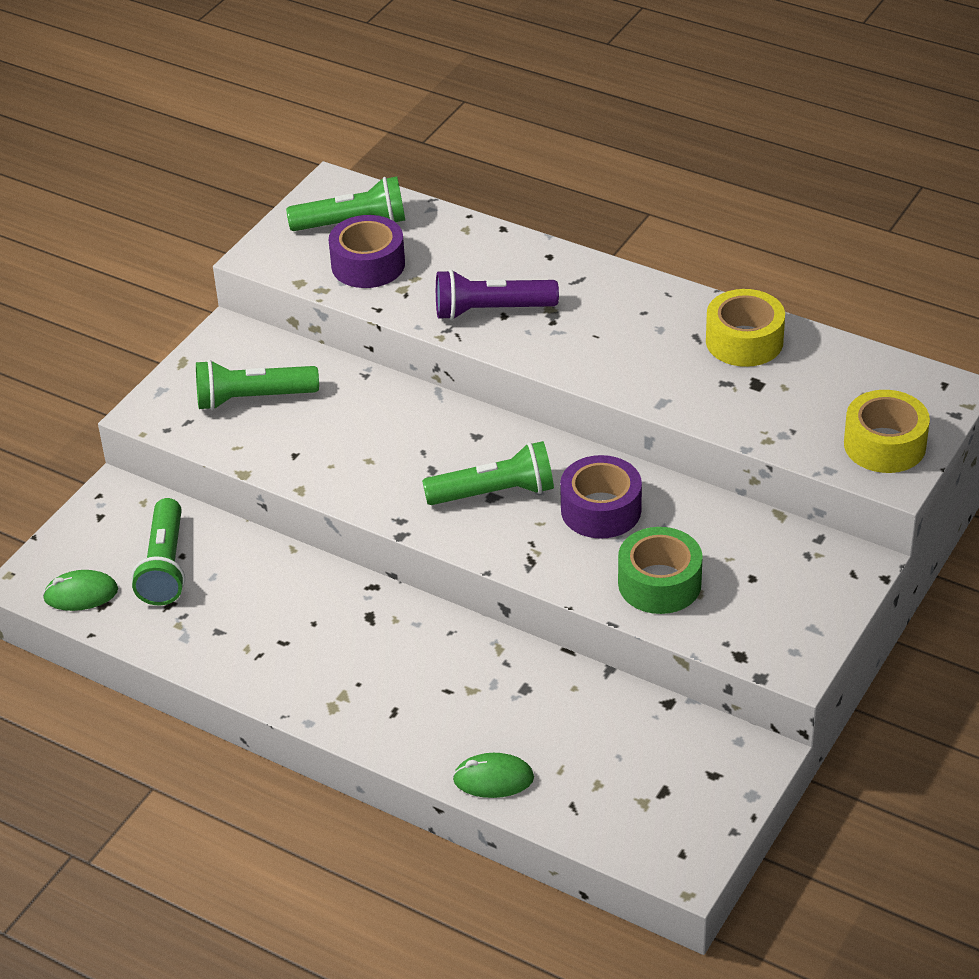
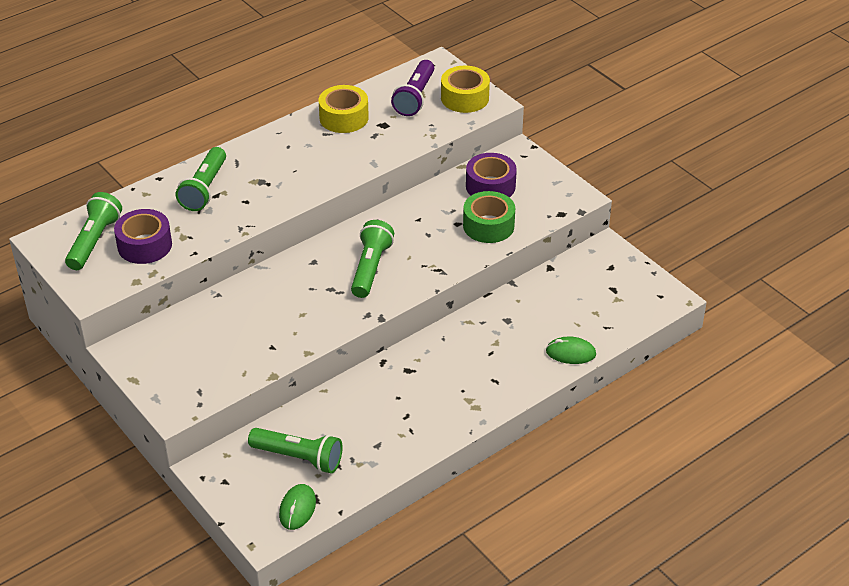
camera: 70 degrees left, 0 degrees up
green flashlight [196,360,319,410] -> green flashlight moved to [176,147,226,211]
purple flashlight [436,269,559,320] -> purple flashlight moved to [391,60,434,116]
green mouse [453,753,534,798] -> green mouse turned 75 degrees clockwise [546,337,596,364]
purple tape [560,455,642,539] -> purple tape moved to [466,153,517,197]

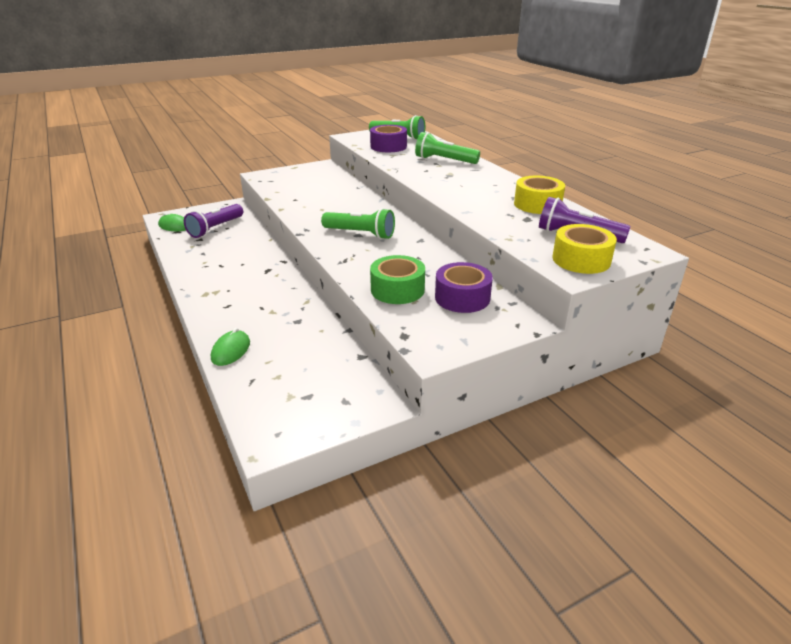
camera: 100 degrees right, 10 degrees down
green flashlight [248,428,343,473] -> purple flashlight [184,204,243,238]

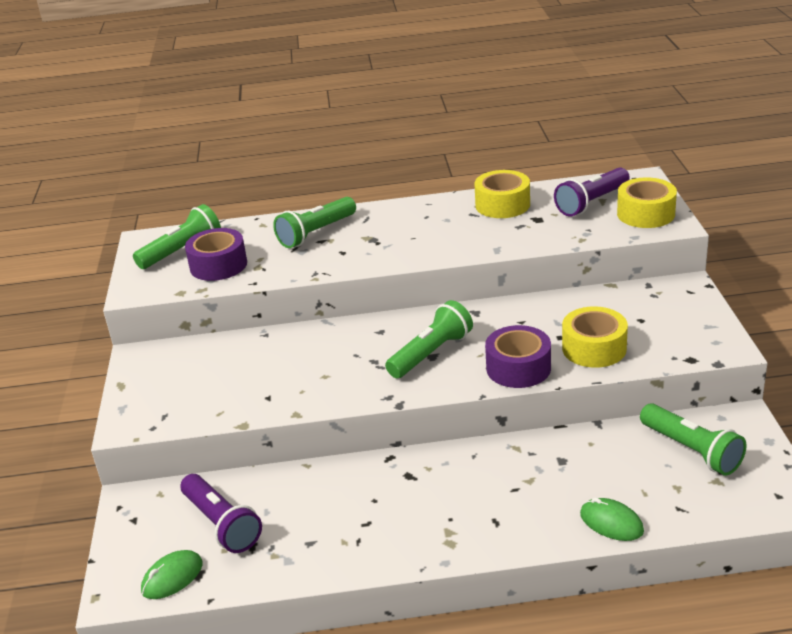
camera: 65 degrees left, 0 degrees up
green tape [370,255,425,304] -> yellow tape [562,306,628,368]
purple tape [435,262,493,313] -> purple tape moved to [485,325,551,388]
none -> green flashlight [640,403,747,476]

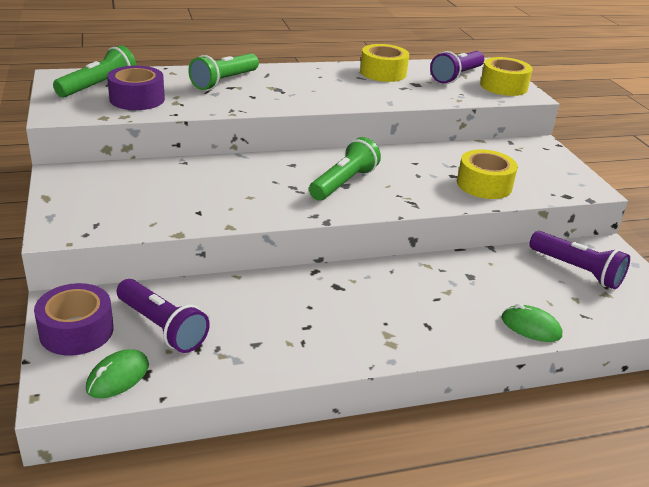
camera: 15 degrees left, 0 degrees up
purple tape [485,325,551,388] -> purple tape moved to [34,283,114,356]
green flashlight [640,403,747,476] -> purple flashlight [529,231,630,289]

